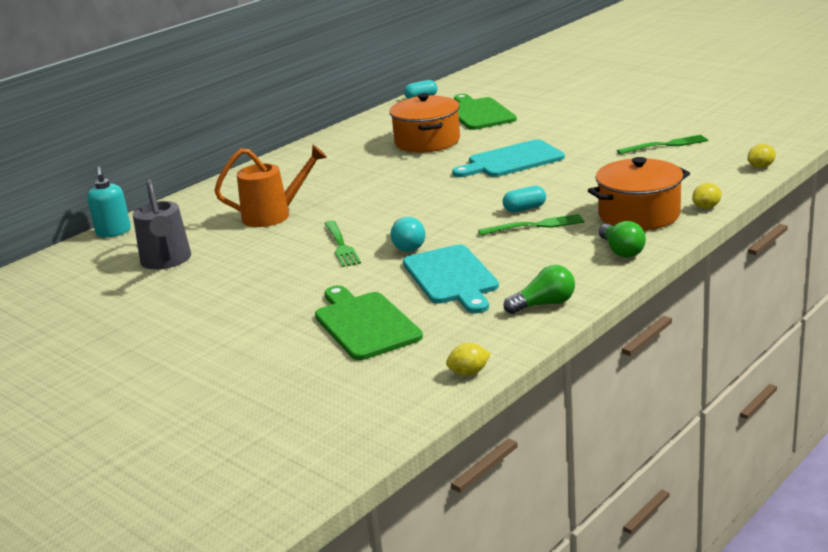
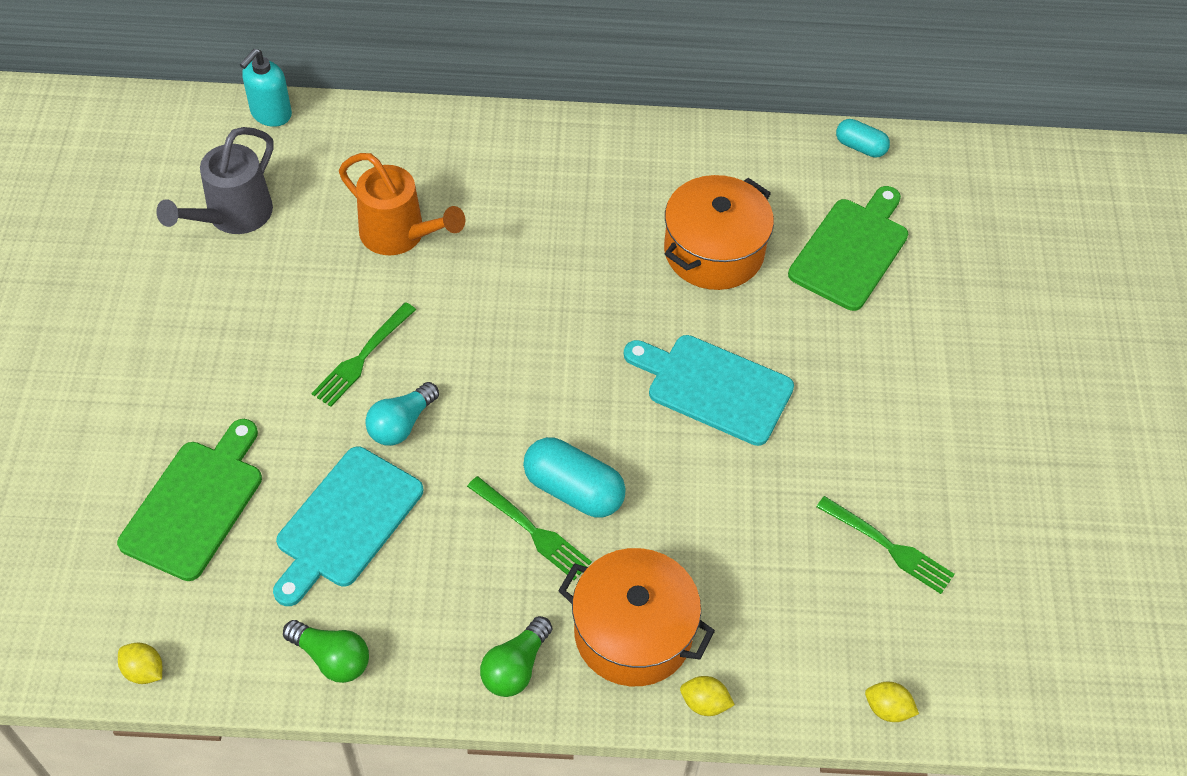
camera: 45 degrees right, 30 degrees up
turquoise capsule [503,186,546,212] -> turquoise capsule [523,437,626,518], size x1.67

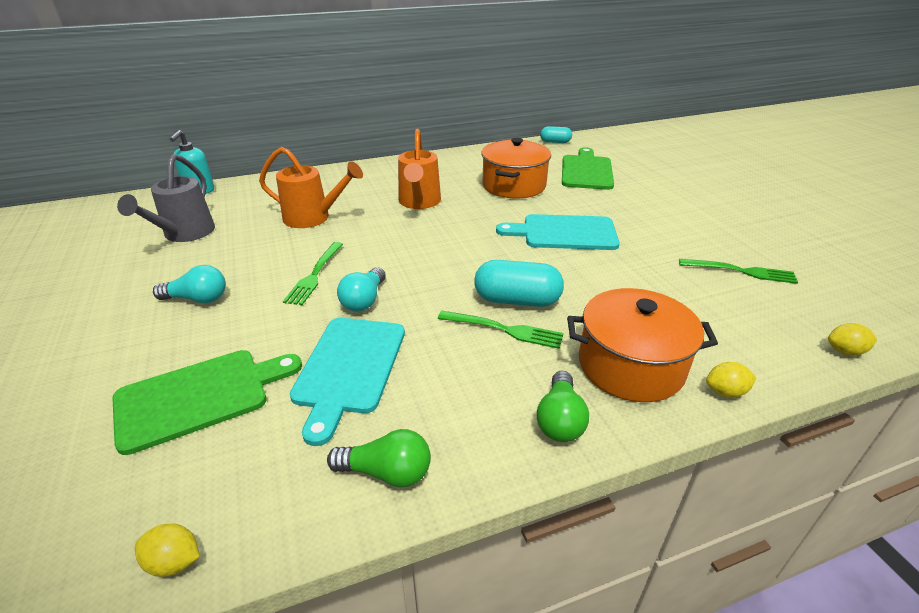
camera: 20 degrees left, 20 degrees down
green cutting board [117,419,262,581] -> green cutting board turned 60 degrees clockwise [112,350,302,455]
none -> turquoise light bulb [153,265,226,303]
none -> orange watering can [398,129,441,209]

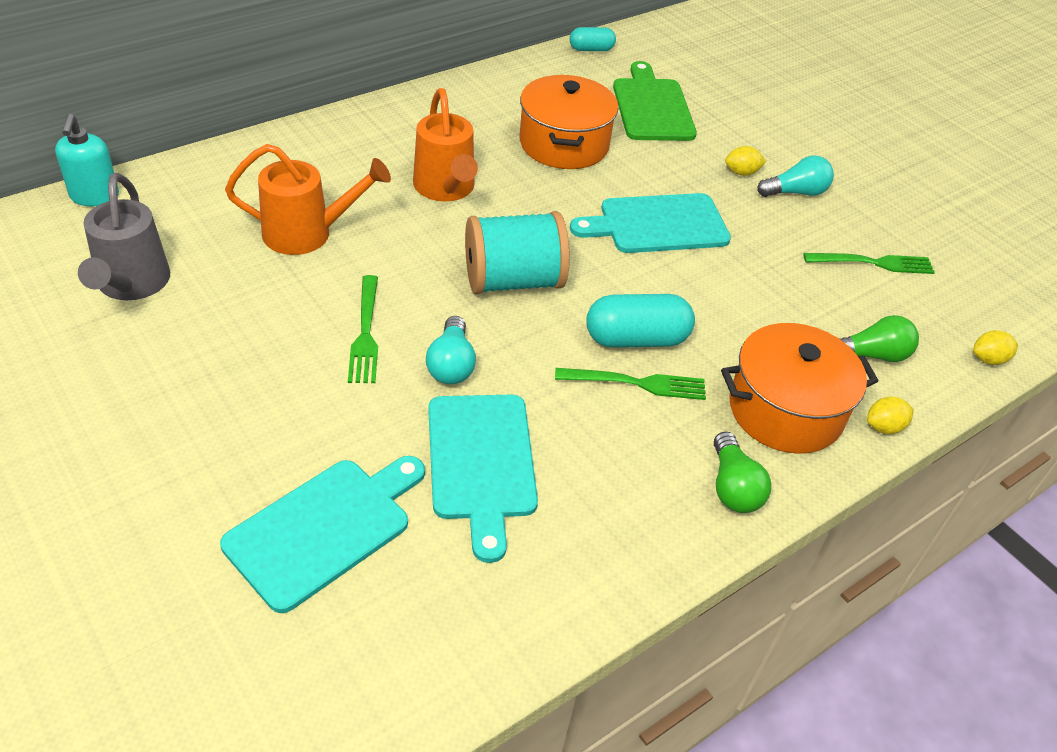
camera: 20 degrees left, 10 degrees up
green cutting board [112,350,302,455] -> turquoise cutting board [220,456,425,613]
yellow lemon [135,524,200,577] -> yellow lemon moved to [725,146,767,176]
turquoise light bulb [153,265,226,303] -> turquoise light bulb moved to [757,155,834,197]
green light bulb [327,429,431,487] -> green light bulb moved to [839,315,919,362]
none -> turquoise spool [465,211,570,294]

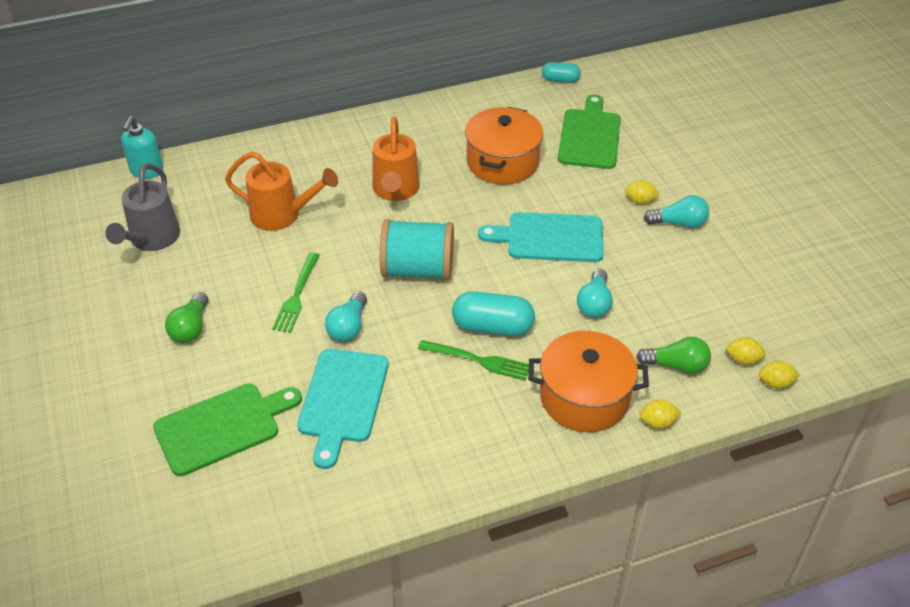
camera: 20 degrees right, 0 degrees up
turquoise cutting board [220,456,425,613] -> green cutting board [153,384,302,476]
green light bulb [714,432,771,513] -> green light bulb moved to [165,292,208,343]
green fork [803,253,935,274] -> none
none -> turquoise light bulb [577,269,613,318]
none -> yellow lemon [725,337,766,365]

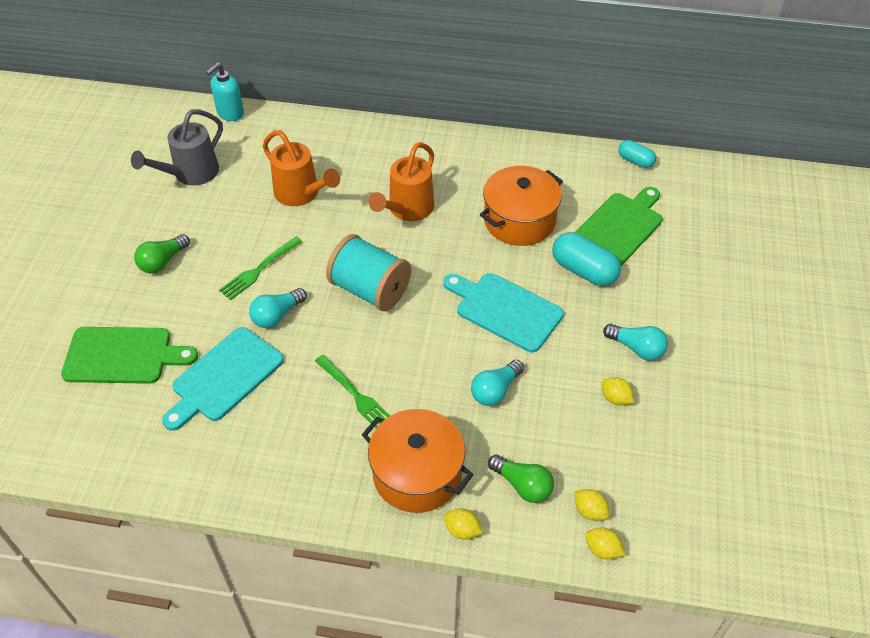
camera: 30 degrees right, 5 degrees up
turquoise capsule [452,291,535,336] -> turquoise capsule moved to [552,232,621,286]
yellow lemon [625,180,660,204] -> yellow lemon moved to [601,377,635,405]

